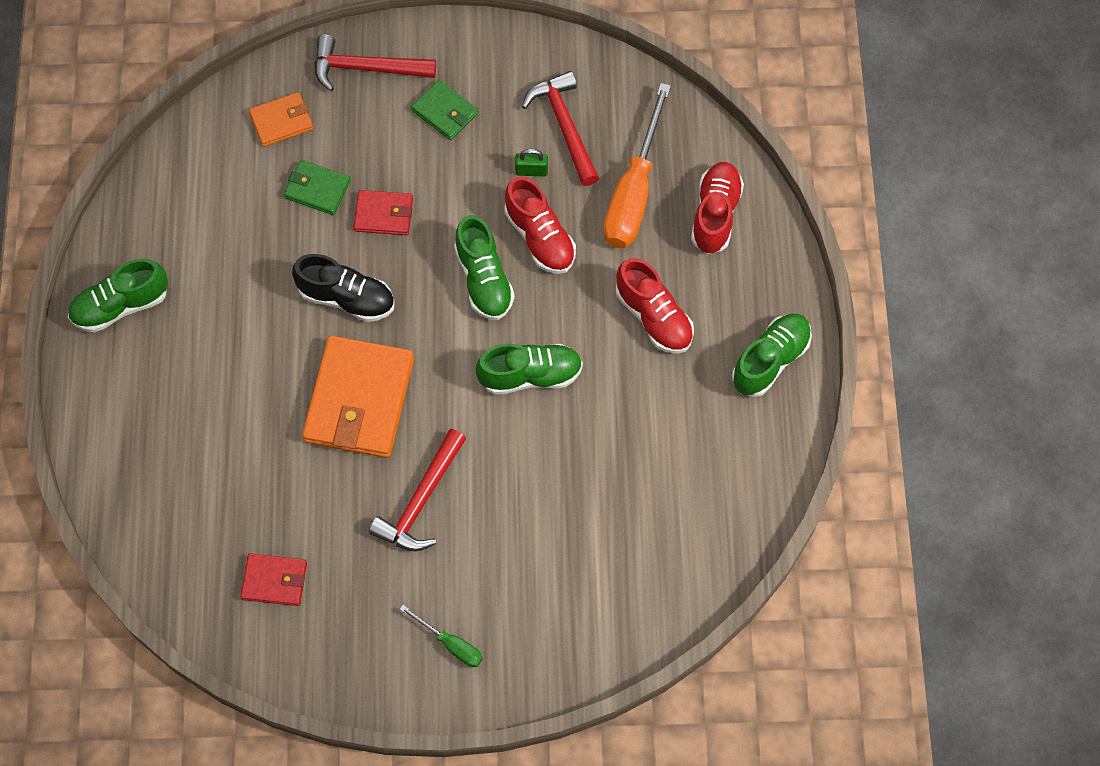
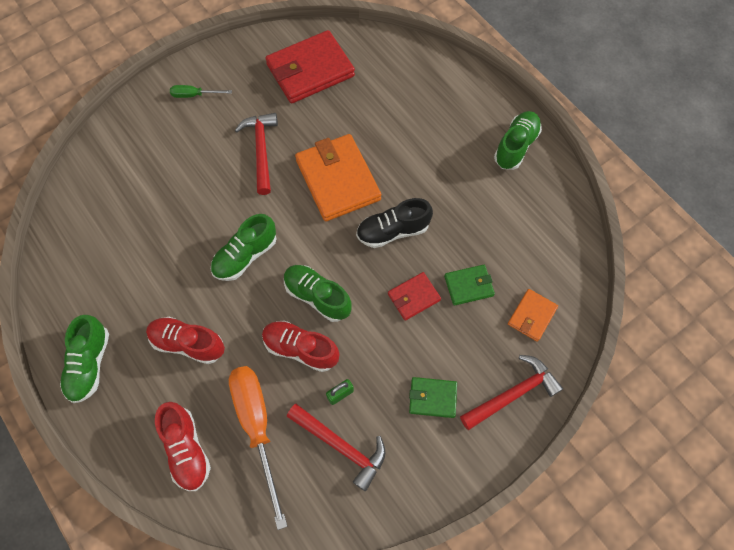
camera: 145 degrees right, 0 degrees up
red wallet [240,553,307,606] -> red wallet [265,30,355,104], size x1.97

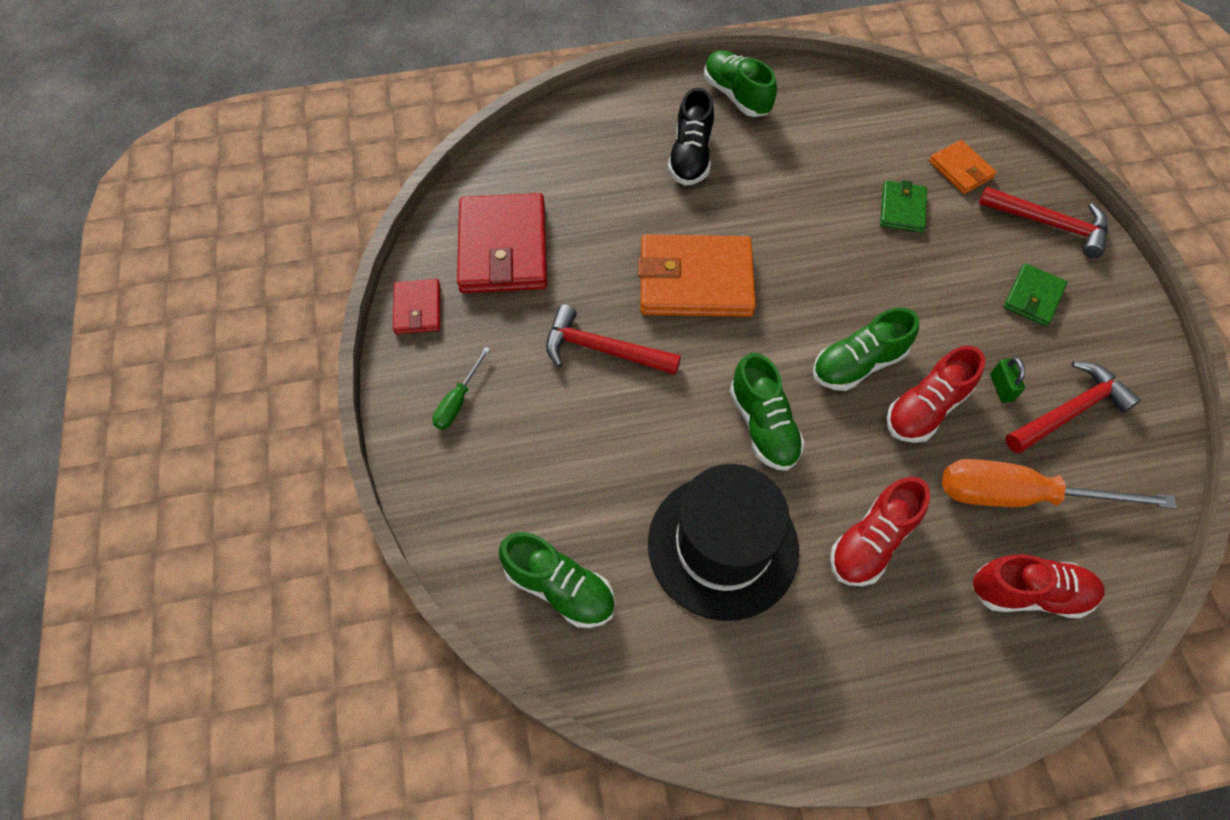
camera: 65 degrees left, 5 degrees down
green shoe [60,315,109,403] -> green shoe moved to [499,532,615,628]
black shoe [356,198,433,248] -> black shoe moved to [668,88,714,185]
red wallet [388,272,441,321] -> red wallet moved to [393,279,440,334]
red hammer [460,355,563,430] -> red hammer turned 120 degrees clockwise [979,187,1108,258]
none -> black hat [648,464,799,621]

